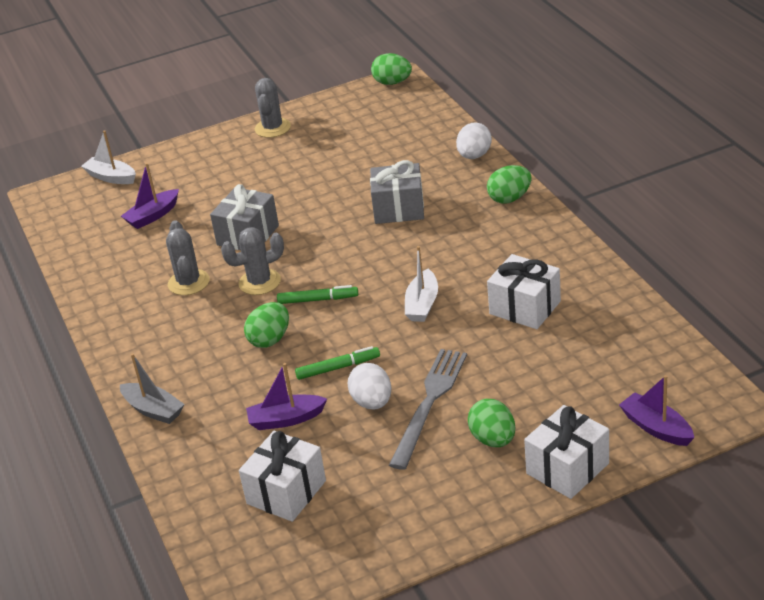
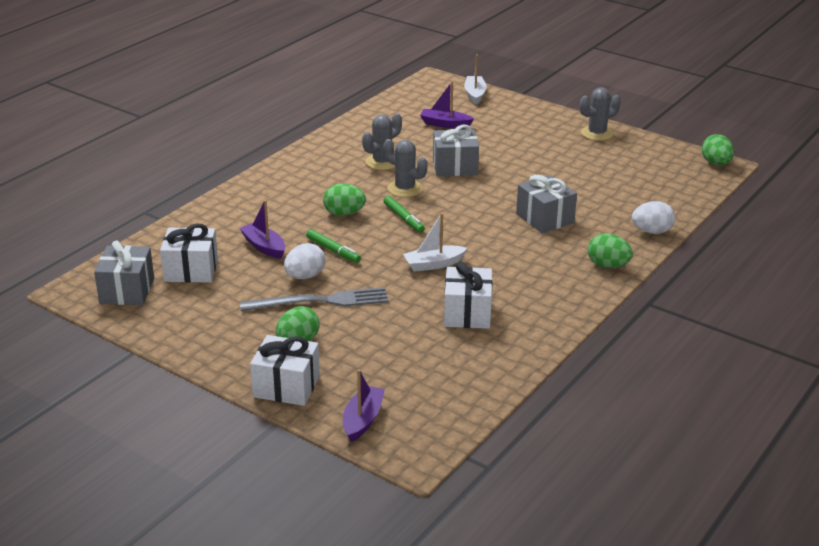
camera: 55 degrees right, 5 degrees down
grey boat [120,353,185,424] -> none
none -> grey gift [94,240,154,305]

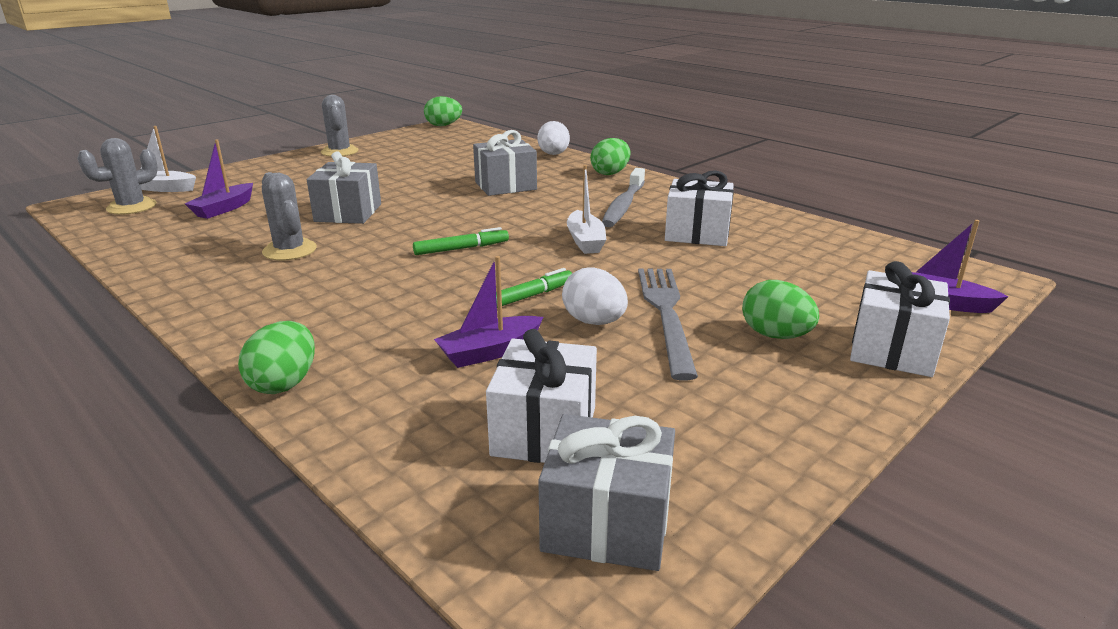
camera: 80 degrees left, 5 degrees down
green egg [323,184,366,216] -> green egg moved to [238,321,315,394]
grey cactus [383,139,428,197] -> grey cactus moved to [77,138,158,215]
none -> grey toothbrush [602,168,645,227]

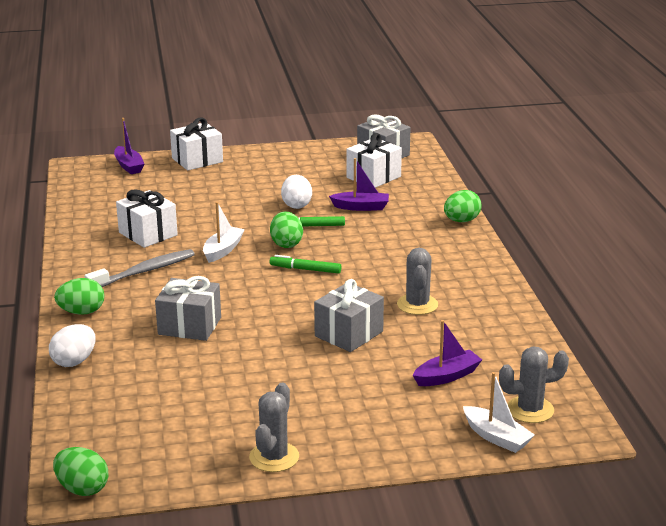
camera: 145 degrees left, 0 degrees up
grey fork [638,269,698,380] -> none
green egg [742,280,819,339] -> green egg moved to [270,212,303,248]

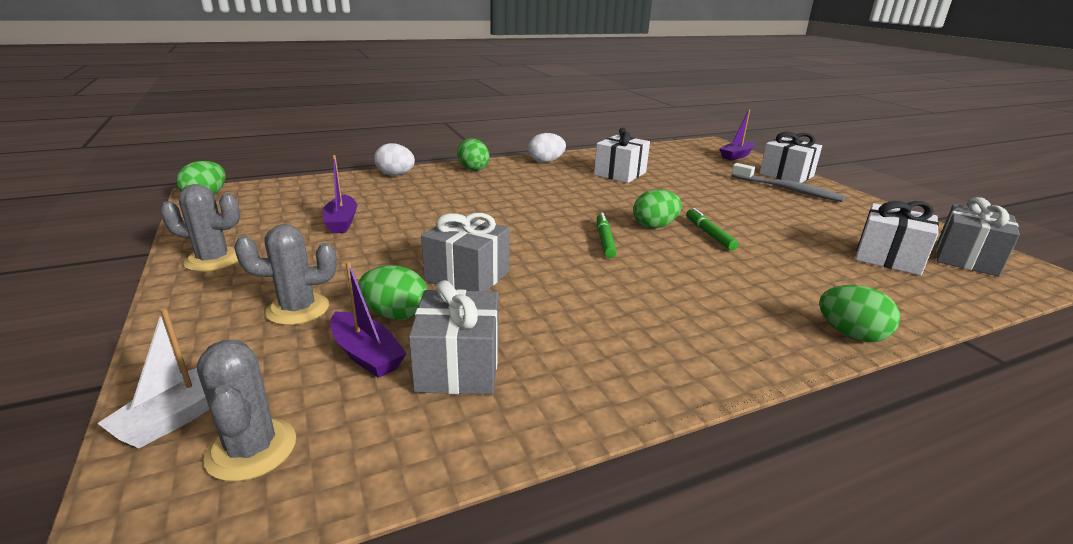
camera: 75 degrees right, 0 degrees up
grey toothbrush [85,249,195,287] -> grey toothbrush moved to [731,163,845,202]
grey gift [155,276,221,341] -> grey gift moved to [409,280,498,394]
white boat [203,202,245,263] -> none
white egg [281,175,312,209] -> white egg moved to [528,133,566,163]
purple boat [329,158,389,211] -> purple boat moved to [323,155,357,233]
grey cactus [397,248,438,315] -> grey cactus moved to [234,224,337,325]
none -> green egg [358,265,427,320]

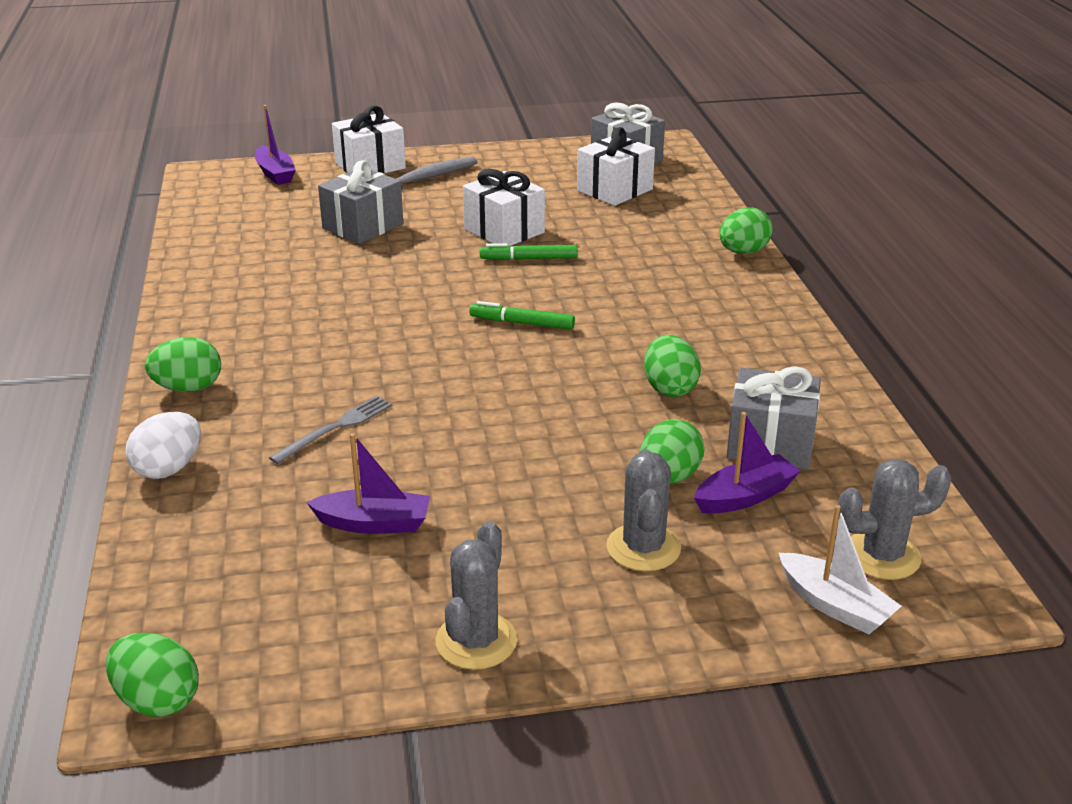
camera: 75 degrees left, 5 degrees up
grey gift [421,213,509,291] -> grey gift moved to [318,160,403,244]
white egg [528,133,566,163] -> none
white gift [594,127,650,183] -> white gift moved to [463,169,545,246]
green egg [633,189,682,228] -> green egg moved to [644,335,701,397]
none -> grey fork [269,396,392,464]

